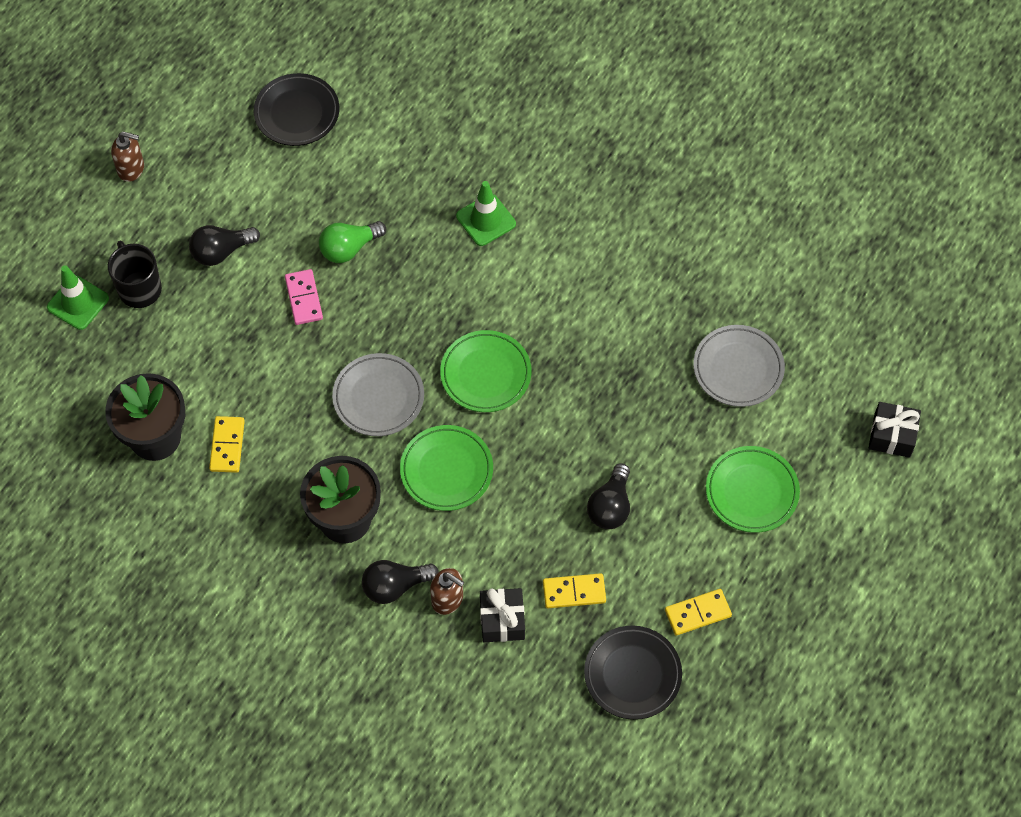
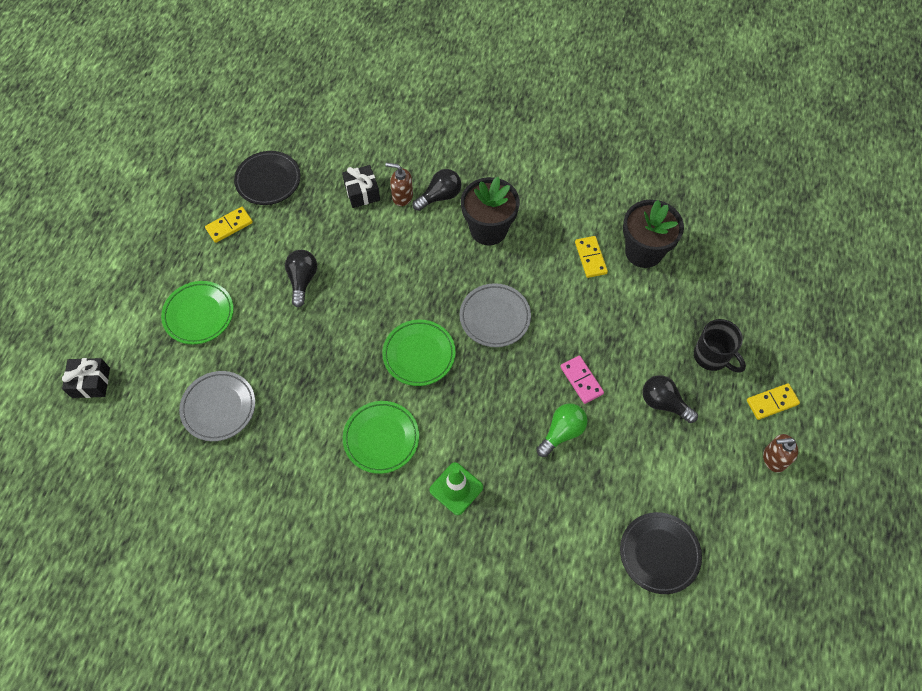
camera: 165 degrees right, 0 degrees up
green traffic cone [47,265,109,330] -> none
black light bulb [189,225,260,266] -> black light bulb turned 105 degrees counterclockwise [642,375,698,423]
green plate [400,425,493,511] -> green plate moved to [343,401,419,474]
yellow domino [543,573,606,608] -> yellow domino moved to [747,383,800,420]

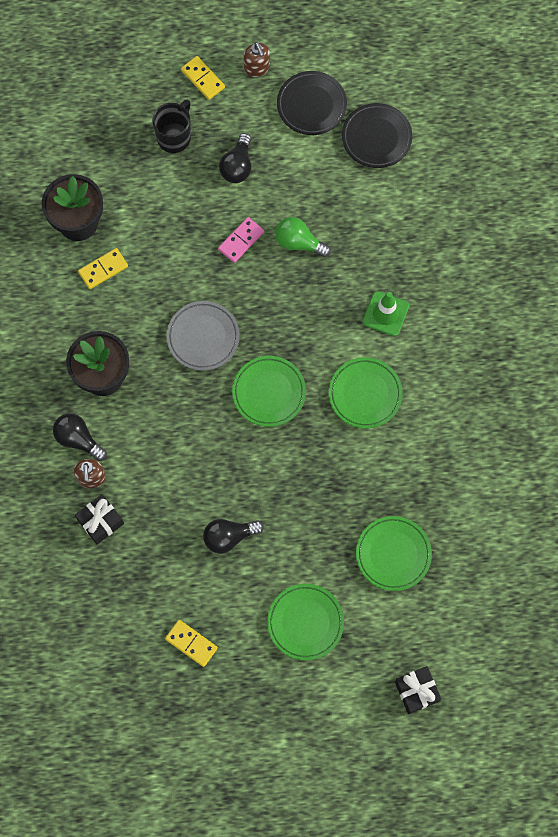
camera: 110 degrees left, 10 degrees up
grey plate [179,371,255,441] -> green plate [356,516,432,591]
black plate [234,151,301,205] -> black plate moved to [277,71,347,135]

